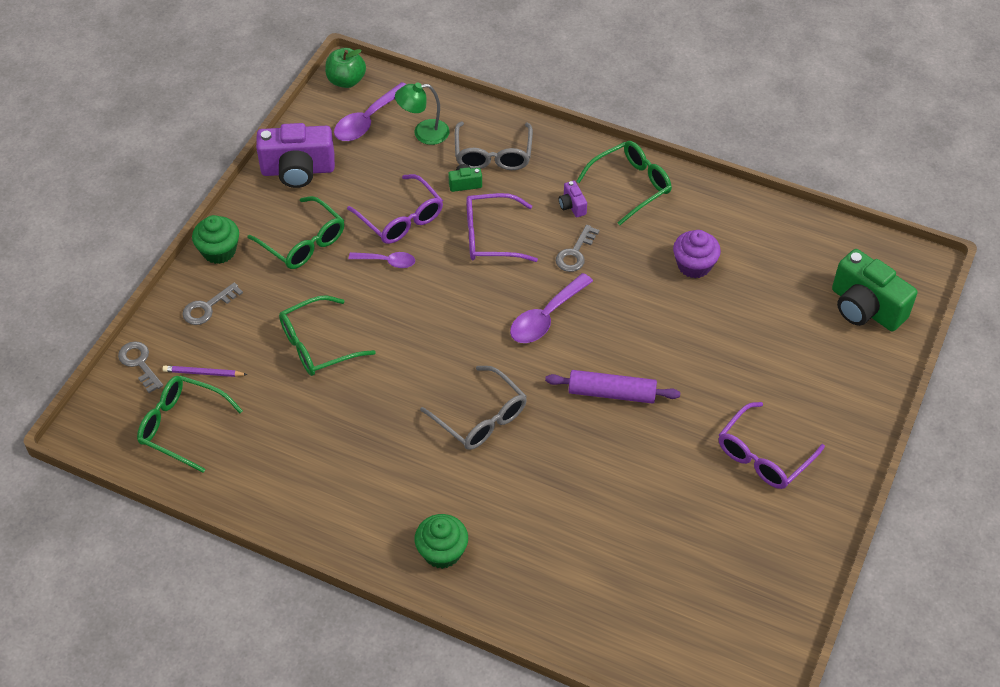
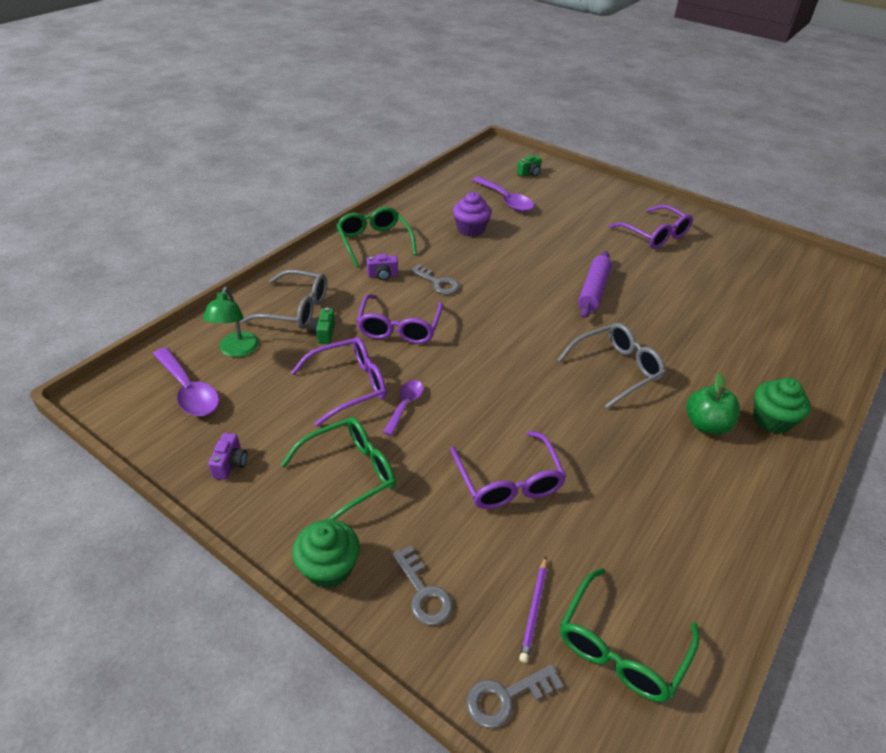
camera: 80 degrees left, 10 degrees down
purple camera [256,123,335,188] -> purple camera [208,433,247,480], size x0.44
green glasses [279,295,376,376] -> purple glasses [450,431,567,509]
green apple [325,48,366,88] -> green apple moved to [686,374,740,434]
purple spoon [510,273,593,343] -> purple spoon moved to [472,176,534,212]
green camera [832,249,917,331] -> green camera [517,155,542,177], size x0.44

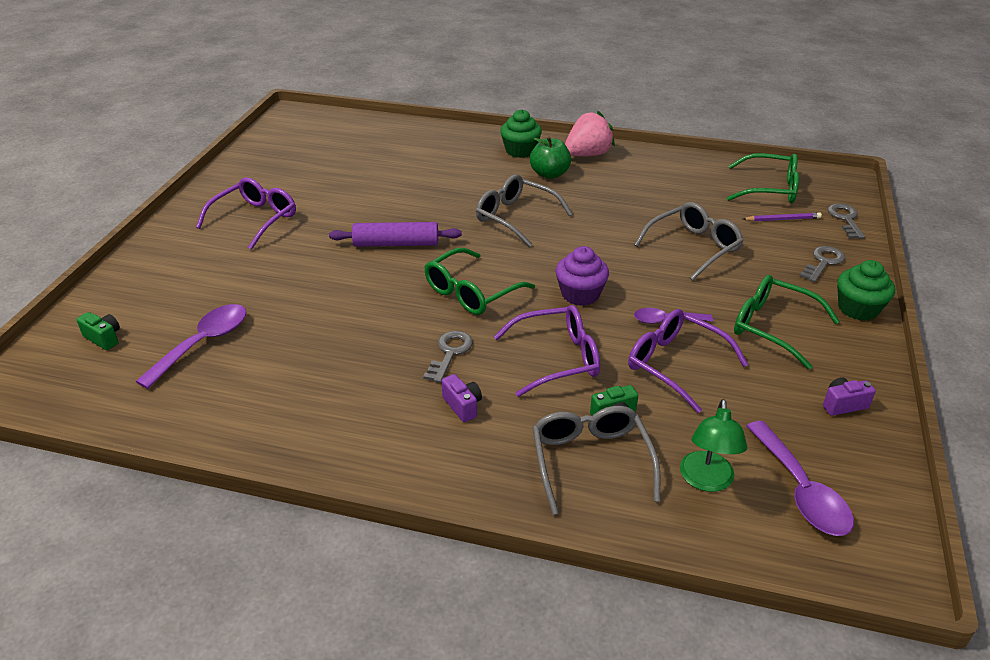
camera: 110 degrees left, 5 degrees down
purple spoon [153,347,219,416] -> purple spoon turned 135 degrees clockwise [747,421,854,536]
green lamp [203,287,259,357] -> green lamp turned 120 degrees clockwise [680,399,747,492]
green glasses [336,207,417,268] -> green glasses moved to [424,248,535,315]
purple glasses [450,431,567,509] -> grey glasses [635,202,743,280]
purple cupcake [453,192,492,237] -> purple cupcake moved to [556,246,609,306]
grey key [467,664,563,728] -> grey key turned 135 degrees counterclockwise [828,203,865,239]
none -> pink strawberry [565,111,615,156]

